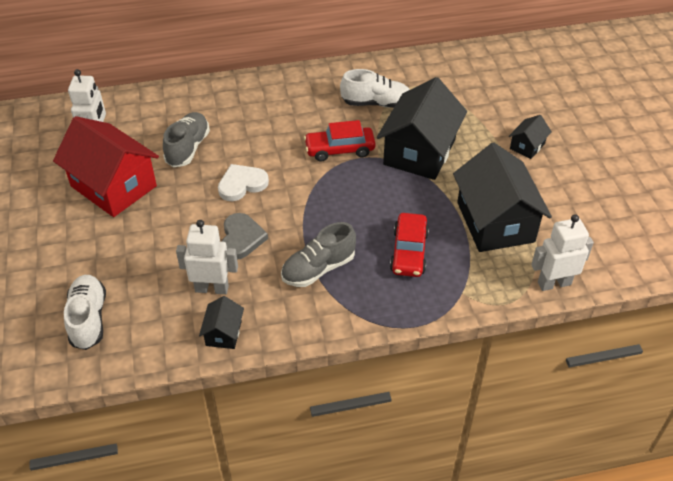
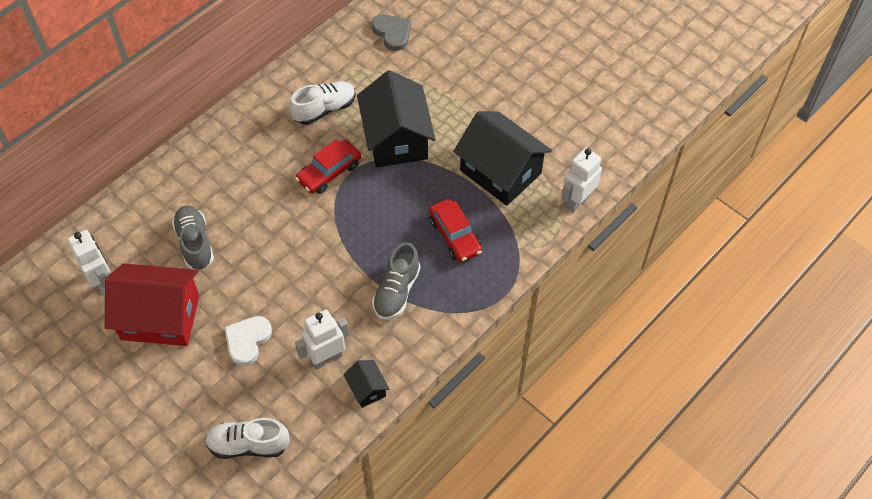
camera: 35 degrees left, 10 degrees up
white shoe [64,275,106,350] -> white shoe turned 45 degrees counterclockwise [205,418,290,459]
white heart [218,164,269,201] -> white heart moved to [224,316,272,366]
grey heart [222,213,268,260] -> grey heart moved to [372,14,411,51]
black house [509,115,552,159] -> none

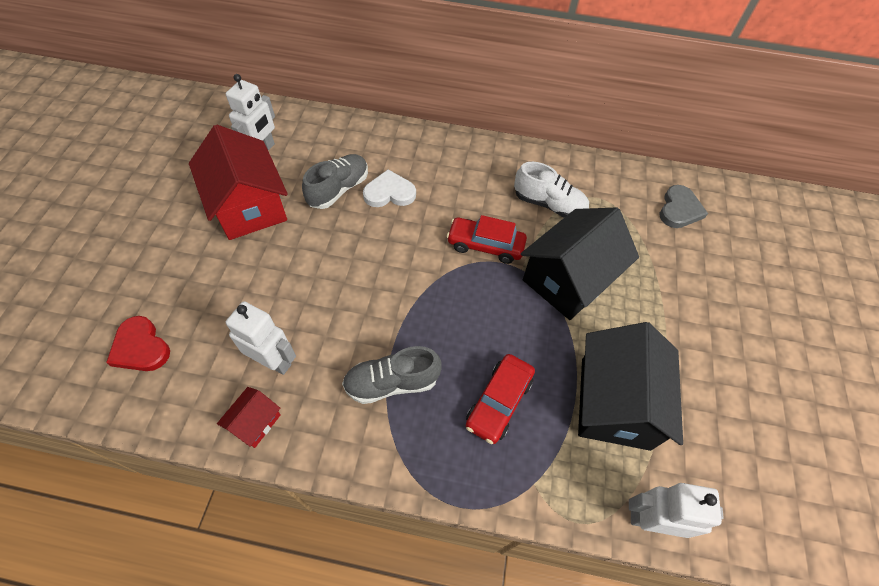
camera: 55 degrees right, 0 degrees up
white shoe [205,418,290,459] -> red heart [106,316,170,371]
white heart [224,316,272,366] -> white heart moved to [363,169,416,207]
black house [343,360,389,408] -> red house [217,387,281,448]

